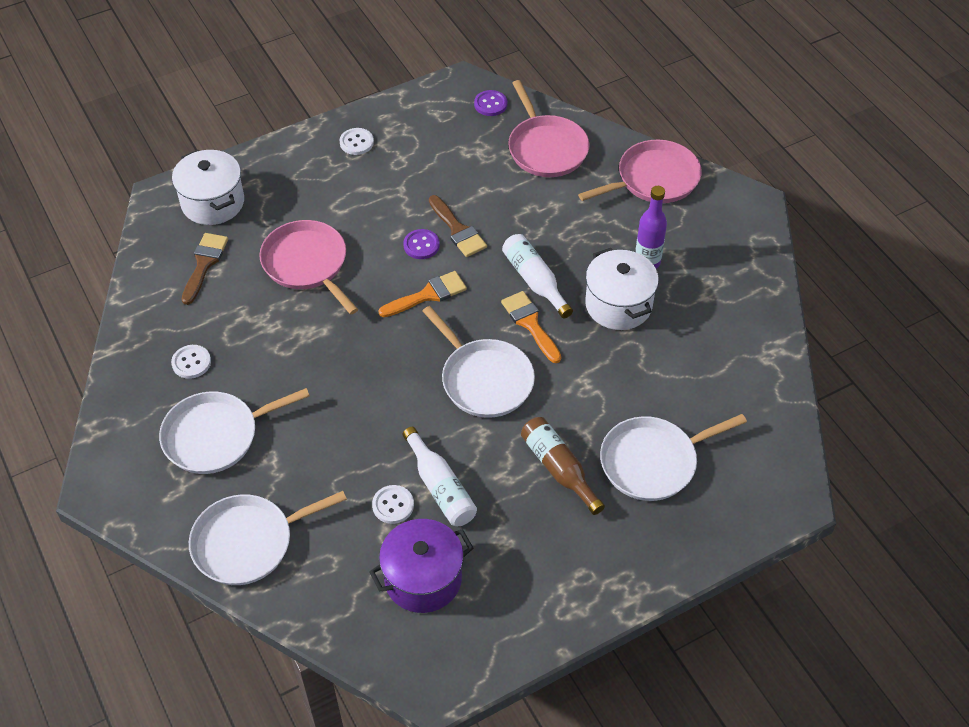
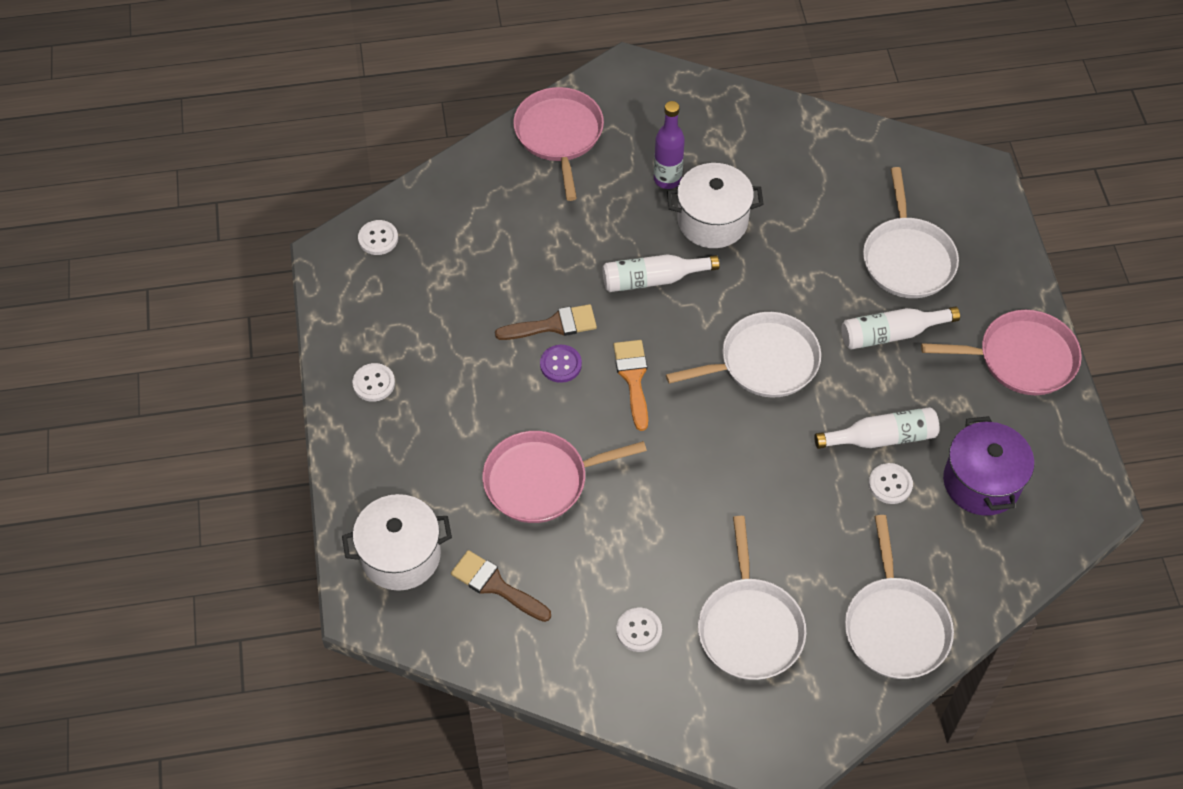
camera: 70 degrees left, 5 degrees up
purple button [474,90,507,116] -> white button [358,220,398,255]
orange brush [501,291,561,363] -> none
pink pan [508,80,589,177] -> pink pan moved to [921,310,1082,395]
brown bottle [521,417,605,515] -> white bottle [841,306,960,349]

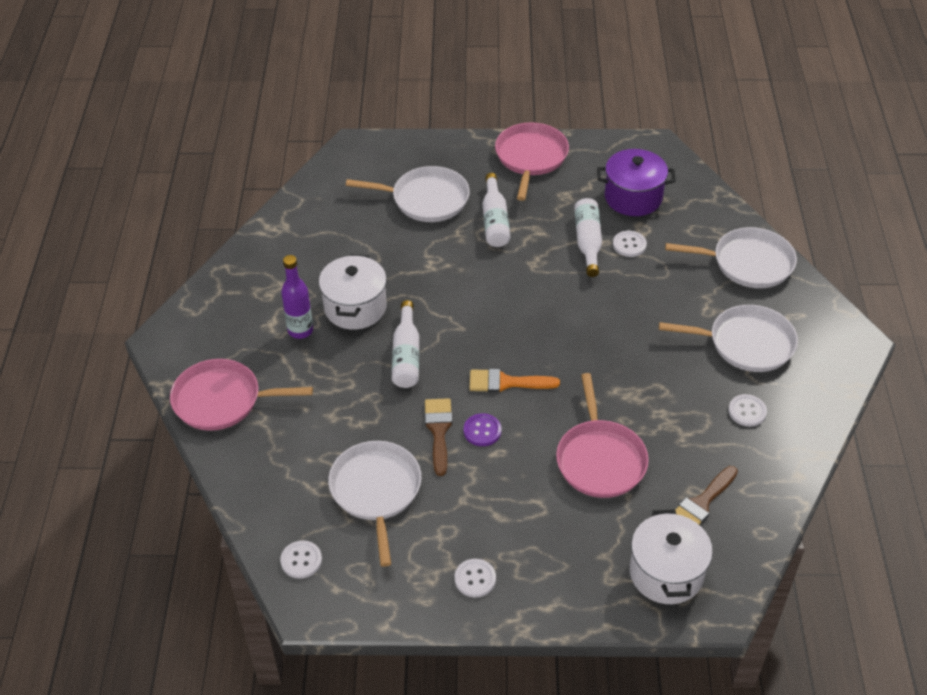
camera: 80 degrees left, 10 degrees down
white pan [666,312,821,398] -> white pan moved to [328,441,421,567]

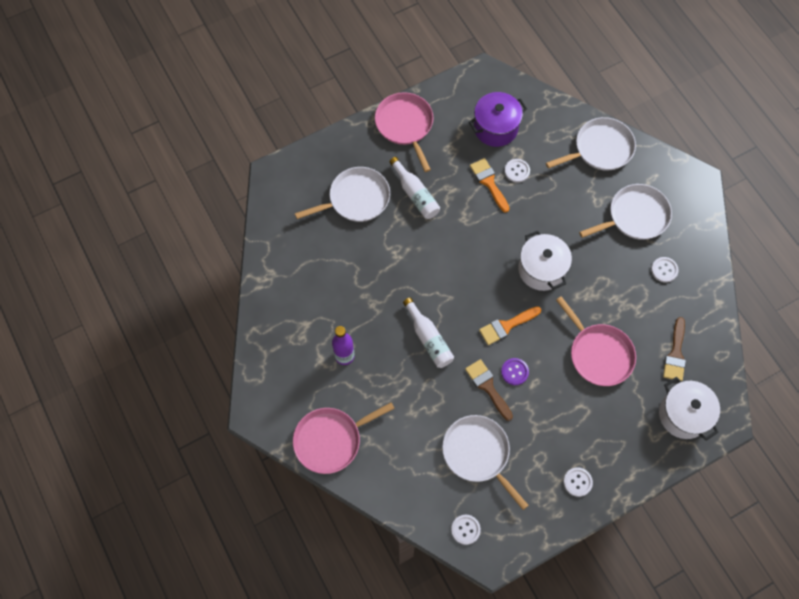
camera: 30 degrees left, 20 degrees up
white pot [319,254,387,330] -> white pot moved to [518,231,572,291]
white bottle [574,198,602,277] -> orange brush [470,158,510,213]

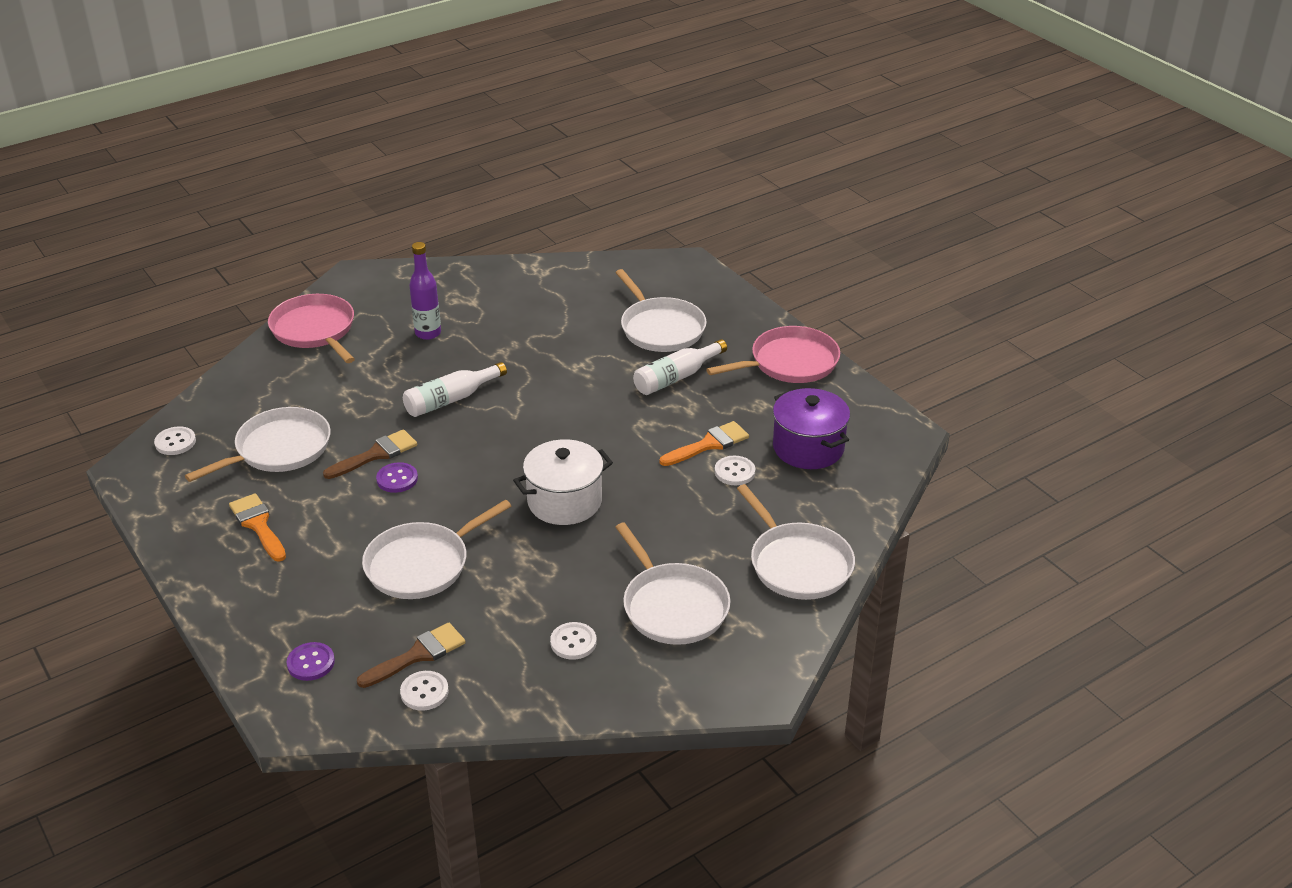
camera: 85 degrees right, 30 degrees down
orange brush [479,306,541,345] -> orange brush moved to [229,493,286,562]
pink pan [556,296,636,386] -> white pan [362,500,511,599]
white button [564,467,593,497] -> white button moved to [400,671,449,711]
white pot [659,377,720,441] -> purple button [287,642,335,681]
brown brush [663,317,686,381] -> brown brush turned 135 degrees clockwise [357,623,466,688]

